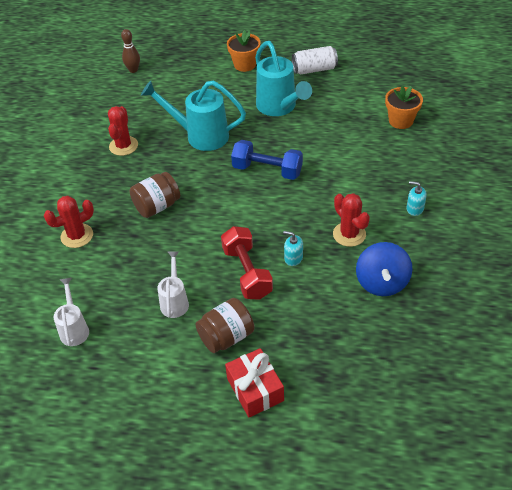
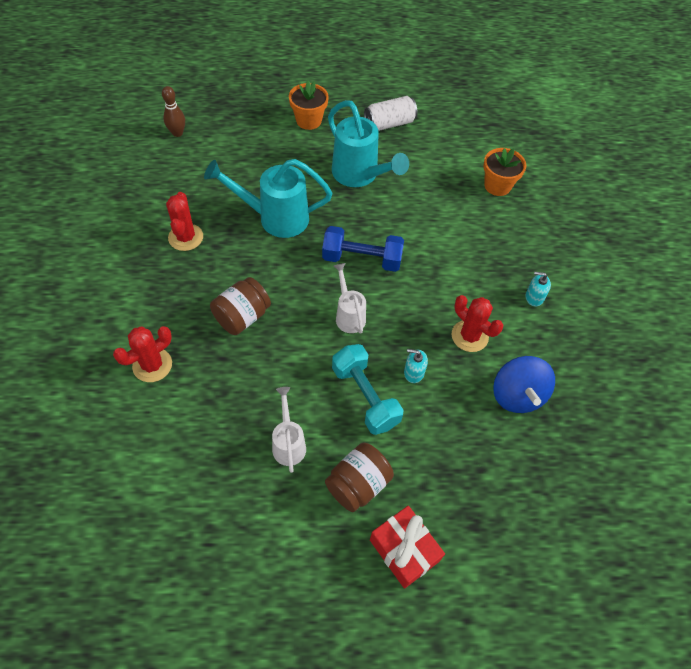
camera: 15 degrees left, 10 degrees up
white watering can [54,278,89,346] -> white watering can moved to [334,263,366,334]
red dumbbell [221,226,273,300] -> turquoise dumbbell [332,344,403,435]

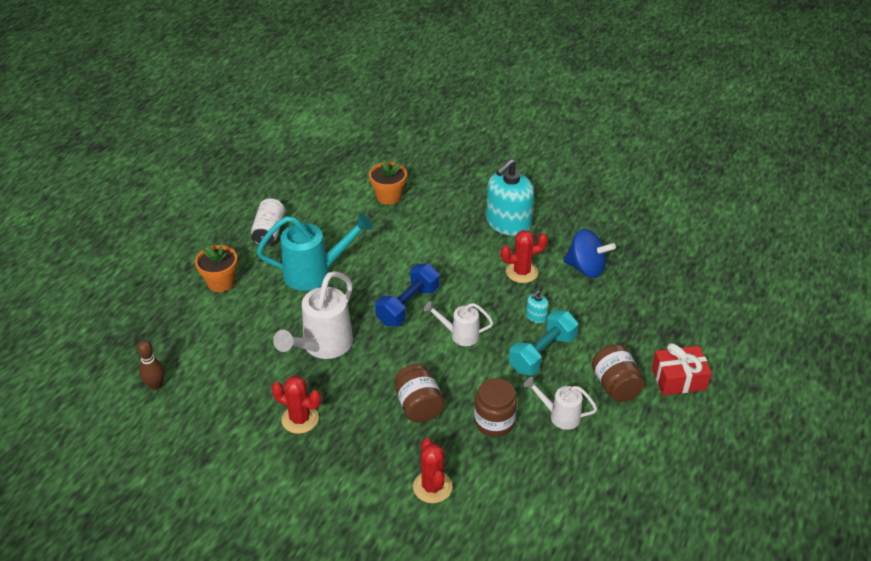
camera: 60 degrees left, 15 degrees down
turquoise watering can [204,159,332,238] -> white watering can [273,271,353,359]
turquoise dumbbell [332,344,403,435] -> turquoise dumbbell turned 45 degrees counterclockwise [509,310,578,375]
turquoise soap dispenser [526,272,551,307] -> turquoise soap dispenser [486,159,534,236], size x2.37
none -> brown jar [474,378,517,437]

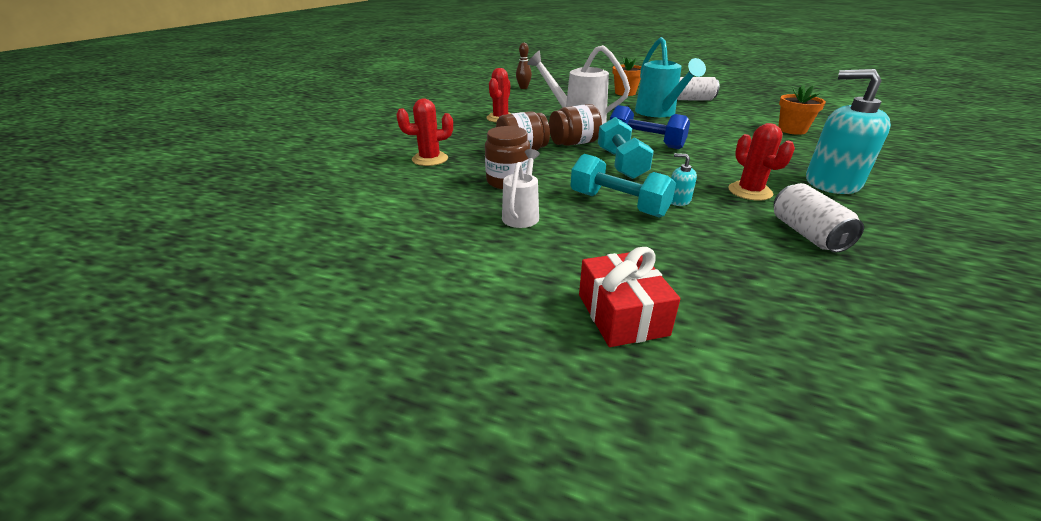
camera: 85 degrees right, 10 degrees down
white watering can [424,301,493,346] -> turquoise dumbbell [598,117,654,179]
blue spinning top [563,229,616,278] -> white can [774,183,864,253]
brown jar [592,344,644,402] -> brown jar moved to [549,104,602,146]

